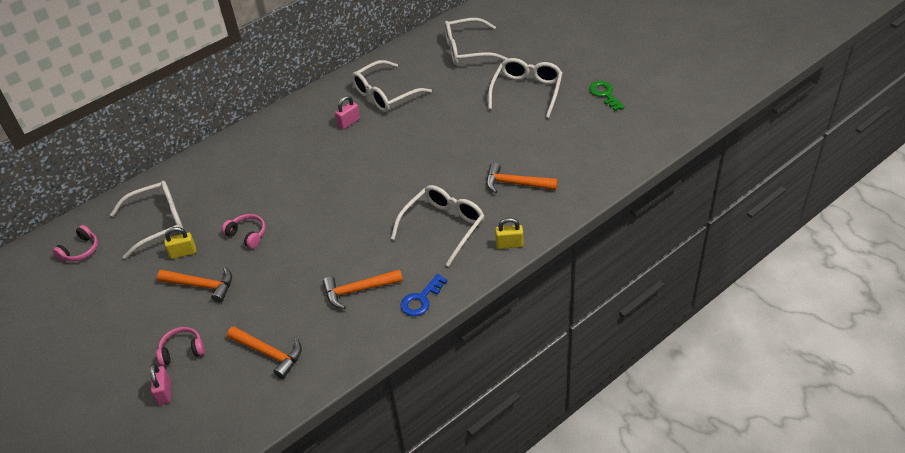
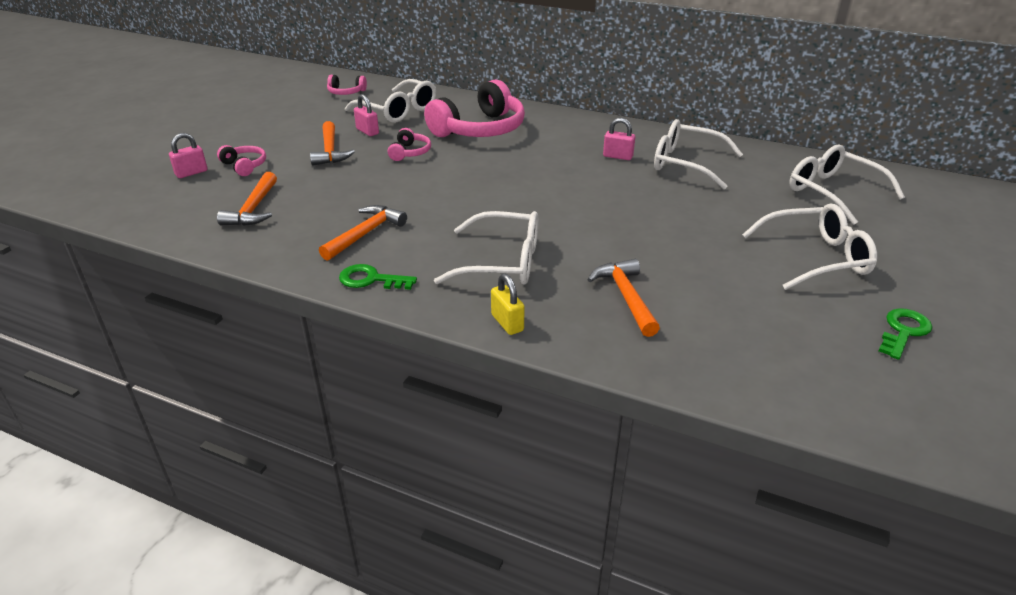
camera: 60 degrees right, 10 degrees down
yellow padlock [164,227,196,259] -> pink padlock [354,94,379,136]
orange hammer [323,269,403,309] -> orange hammer turned 75 degrees clockwise [319,205,407,261]
blue key [400,274,447,316] -> green key [339,264,417,290]
none -> pink headphones [424,79,525,137]

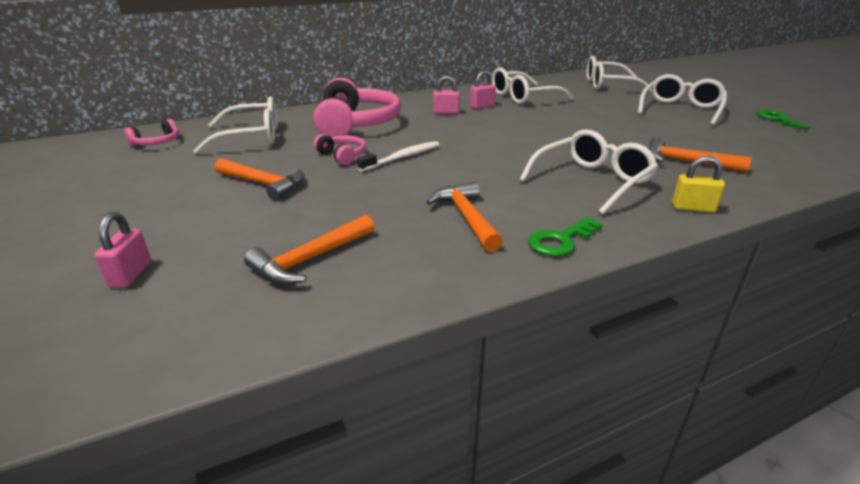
camera: 50 degrees left, 5 degrees down
pink headphones [217,145,266,176] -> none
orange hammer [217,172,277,226] -> orange hammer turned 90 degrees clockwise [244,215,375,285]
pink padlock [354,94,379,136] -> pink padlock moved to [433,76,460,114]
none -> white toothbrush [357,141,440,172]

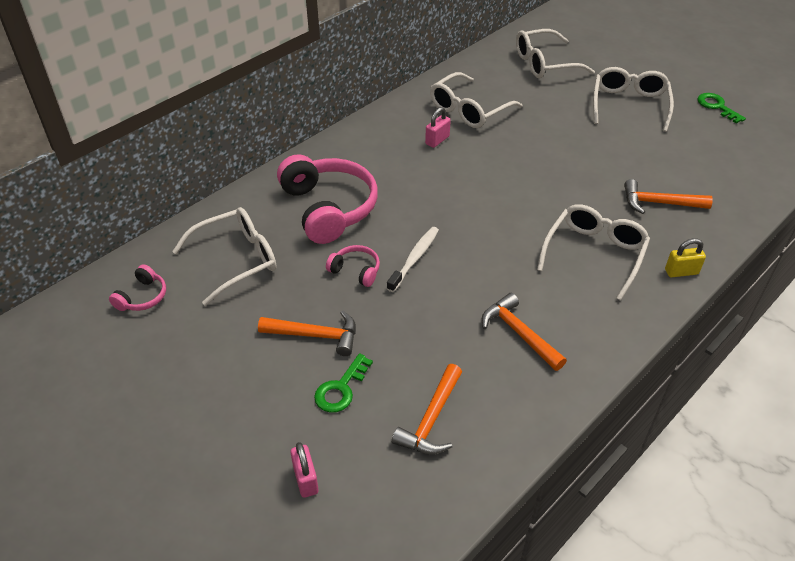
camera: 20 degrees left, 15 degrees up
pink padlock [433,76,460,114] -> none
green key [528,217,603,256] -> green key moved to [314,353,373,413]

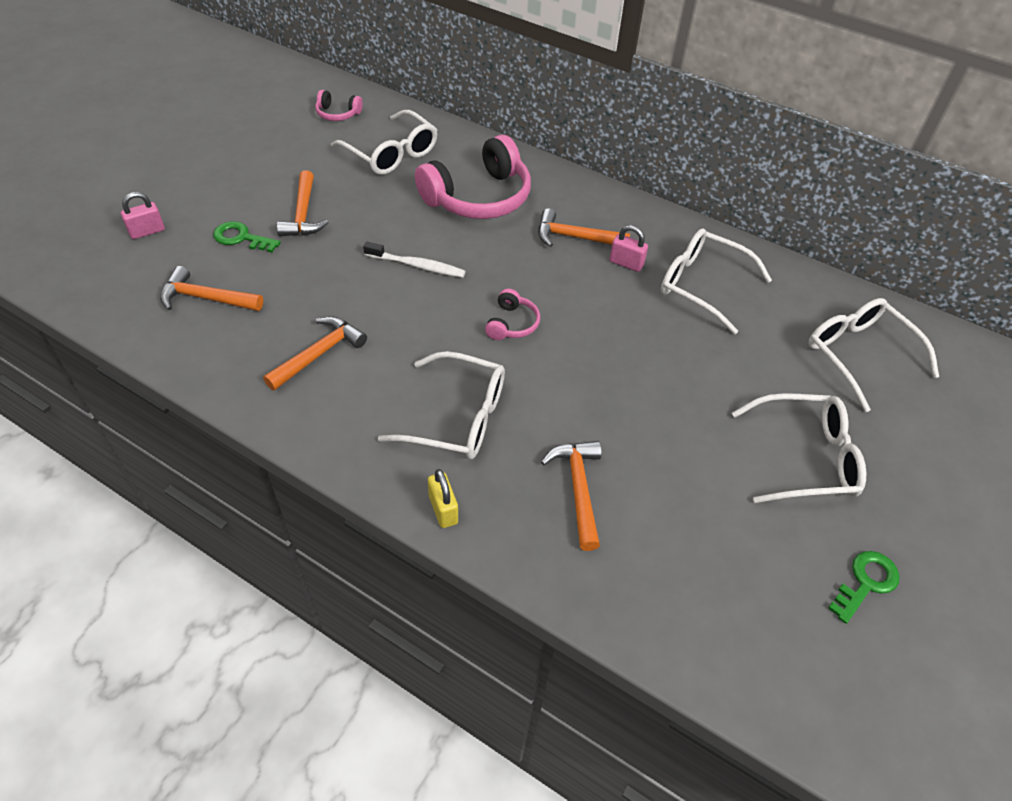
camera: 75 degrees right, 5 degrees up
pink headphones [326,245,380,287] -> pink headphones moved to [485,288,540,340]
none -> orange hammer [538,208,630,247]

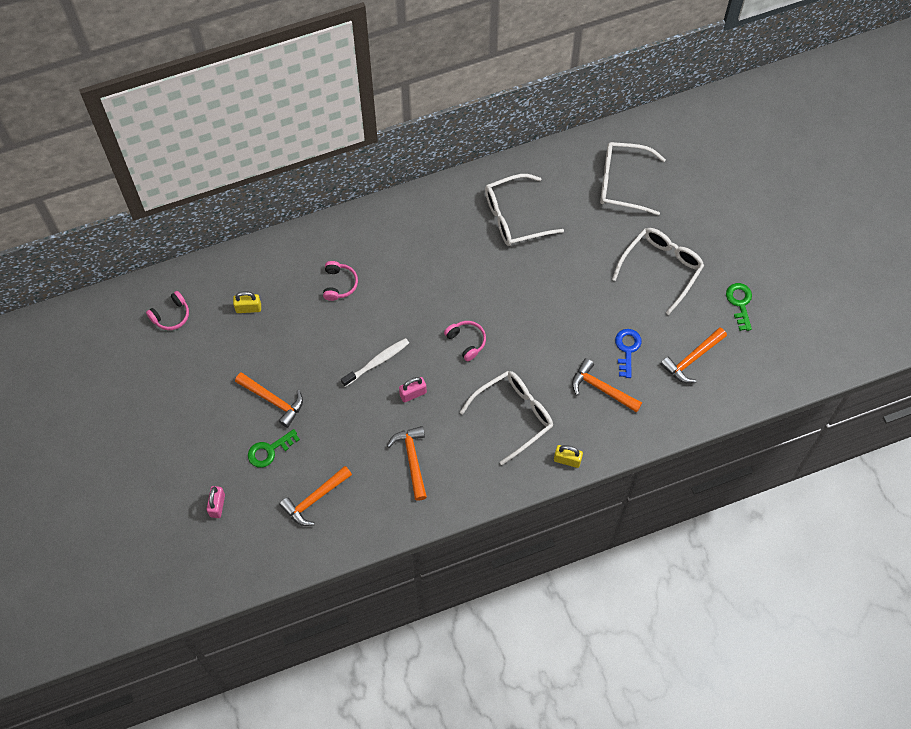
camera: 50 degrees left, 15 degrees up
white glasses [331,110,438,175] -> yellow padlock [233,291,261,313]
pink headphones [415,135,531,219] -> pink headphones [323,261,358,301], size x0.46
orange hammer [538,208,630,247] -> orange hammer moved to [660,327,727,383]
pink padlock [609,225,648,272] -> pink padlock moved to [399,377,427,402]
none -> blue key [615,329,642,378]

